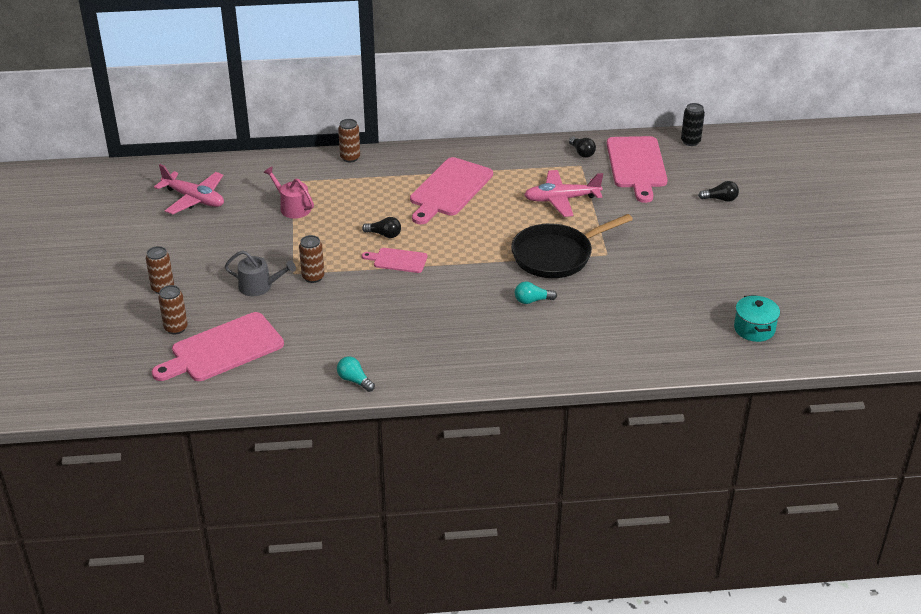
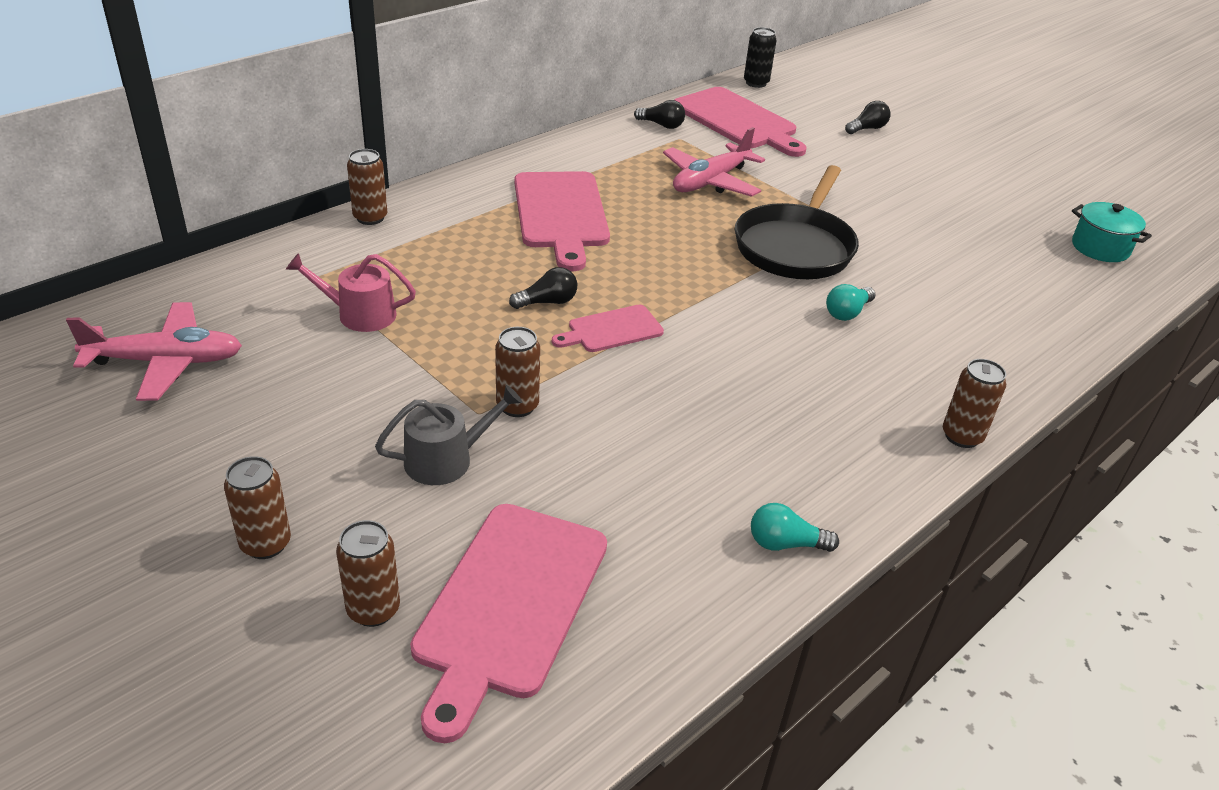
camera: 40 degrees left, 0 degrees up
none -> brown can [943,359,1006,448]

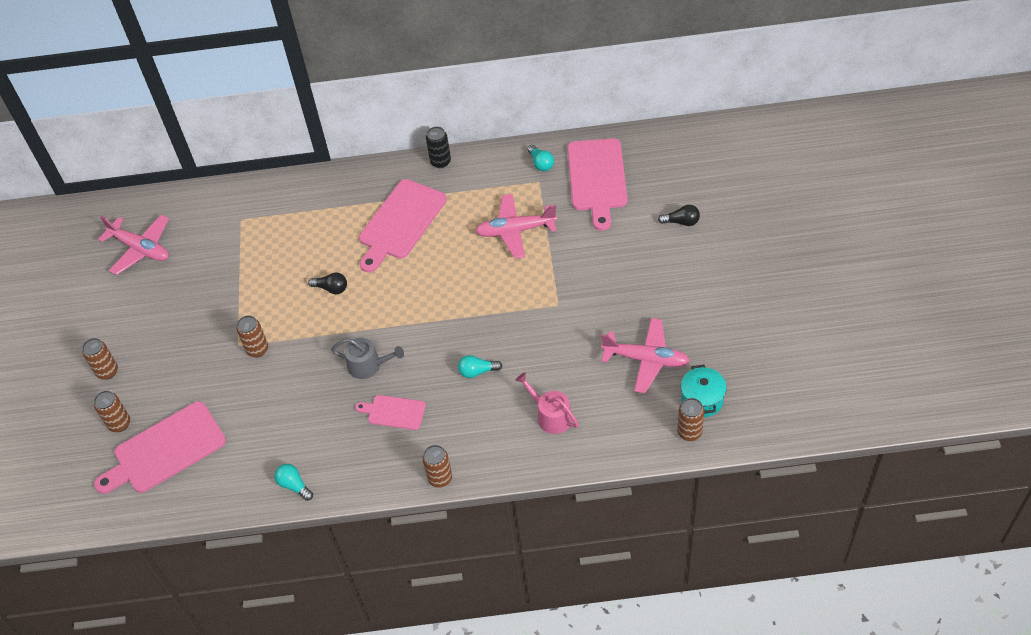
camera: 45 degrees right, 15 degrees up
pink watering can [286,253,416,332] -> pink watering can moved to [515,372,579,434]
brown can [347,149,387,225] -> brown can moved to [677,398,704,441]
grey watering can [375,385,522,485] -> grey watering can moved to [331,338,404,379]
pink cutting board [552,305,664,352] -> pink cutting board moved to [355,395,426,430]
black light bulb [634,100,685,129] -> turquoise light bulb [527,145,554,171]
black pan [735,165,859,279] -> none
black can [744,27,777,88] -> black can moved to [426,127,451,168]
none -> pink plane [601,318,690,393]

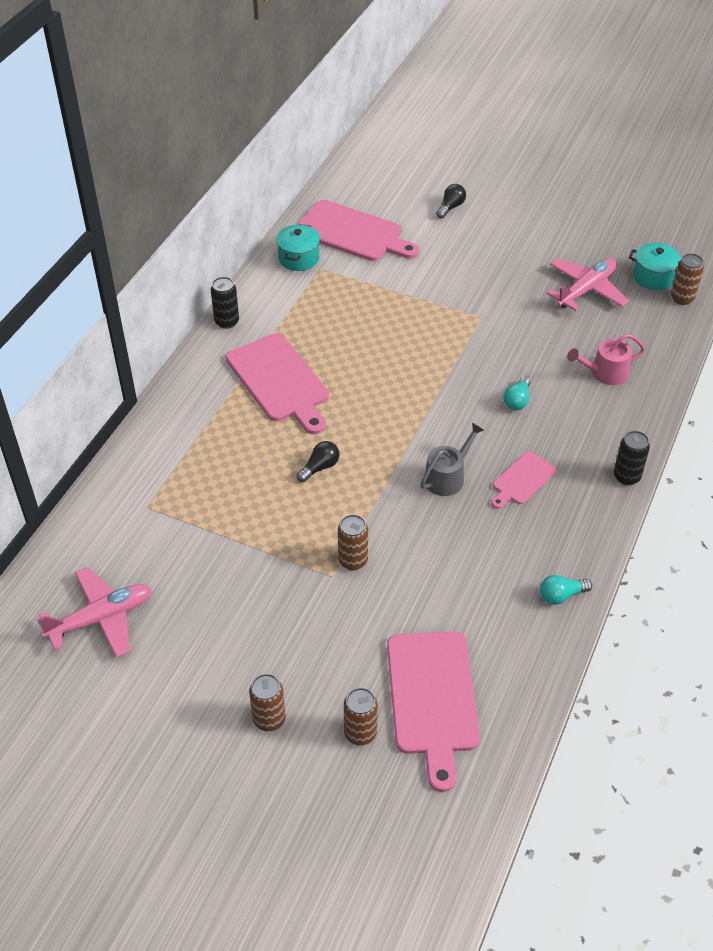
camera: 65 degrees left, 5 degrees down
brown can [422,445,452,488] -> black can [614,431,650,485]
pink plane [476,194,557,259] -> none
turquoise light bulb [527,145,554,171] -> turquoise pot [276,224,320,271]

